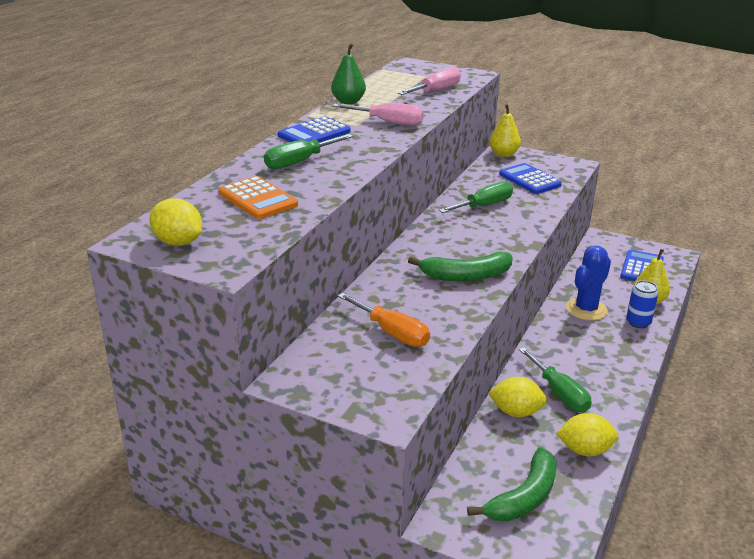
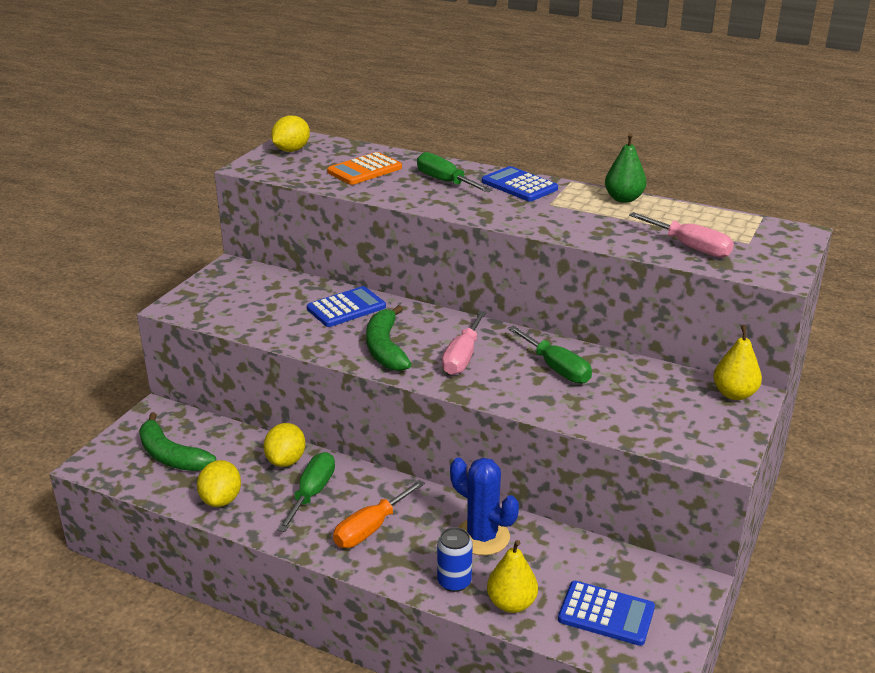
camera: 90 degrees right, 0 degrees up
pink screwdriver [332,103,424,126] -> pink screwdriver moved to [442,311,486,375]
orange screwdriver [337,293,430,347] -> orange screwdriver moved to [333,480,425,548]
blue calculator [499,163,562,194] -> blue calculator moved to [307,286,386,327]
green screwdriver [519,347,591,412] -> green screwdriver turned 135 degrees clockwise [278,452,335,532]

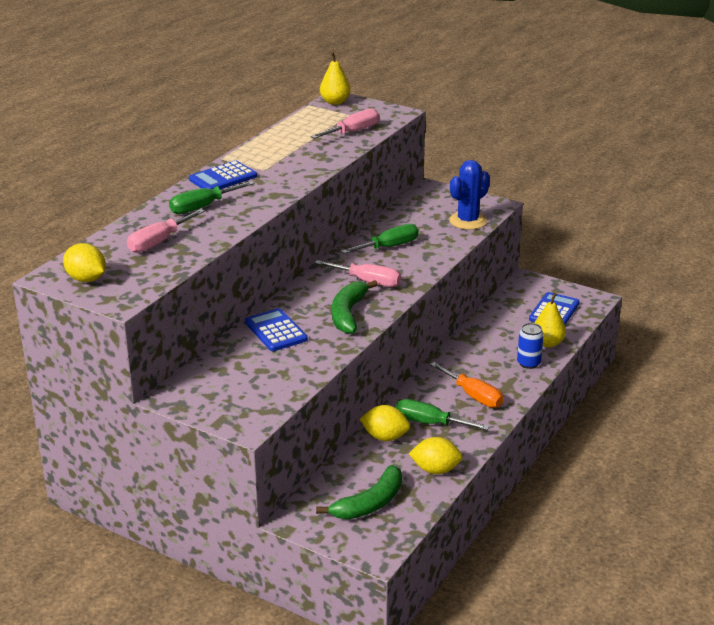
camera: 85 degrees left, 0 degrees up
orange calculator [327,152,402,185] -> pink screwdriver [127,209,205,253]
green banana [366,305,411,371] -> green banana turned 105 degrees clockwise [332,280,378,334]
blue cactus [450,458,519,555] -> blue cactus moved to [449,160,490,230]
green pear [605,133,646,203] -> none
yellow pear [713,325,762,400] -> yellow pear moved to [320,52,351,105]

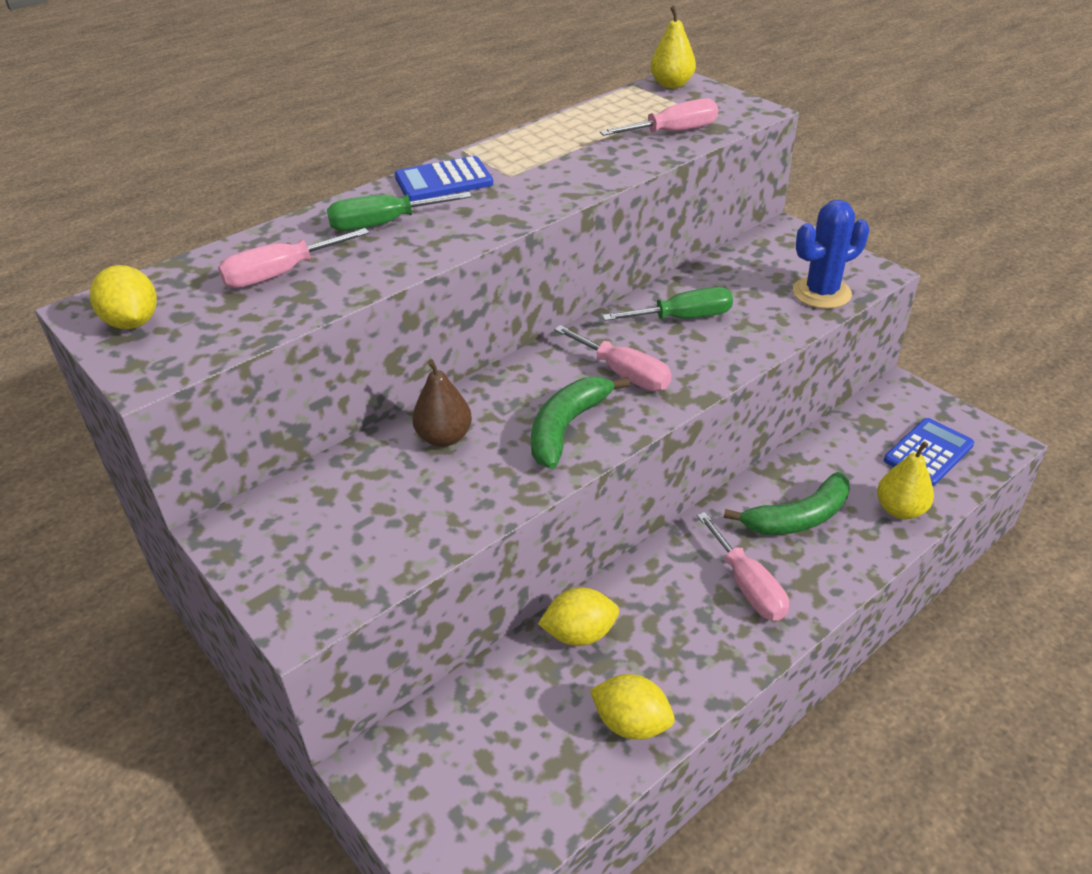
camera: 20 degrees right, 10 degrees up
blue calculator [245,308,308,351] -> brown pear [412,359,472,447]
green banana [316,465,402,519] -> green banana moved to [724,472,850,535]
yellow lemon [360,405,410,441] -> yellow lemon turned 45 degrees counterclockwise [538,587,619,646]
green screwdriver [396,399,490,430] -> none
orange screwdriver [430,362,504,408] -> pink screwdriver [697,512,789,621]
blue can [517,323,544,369] -> none

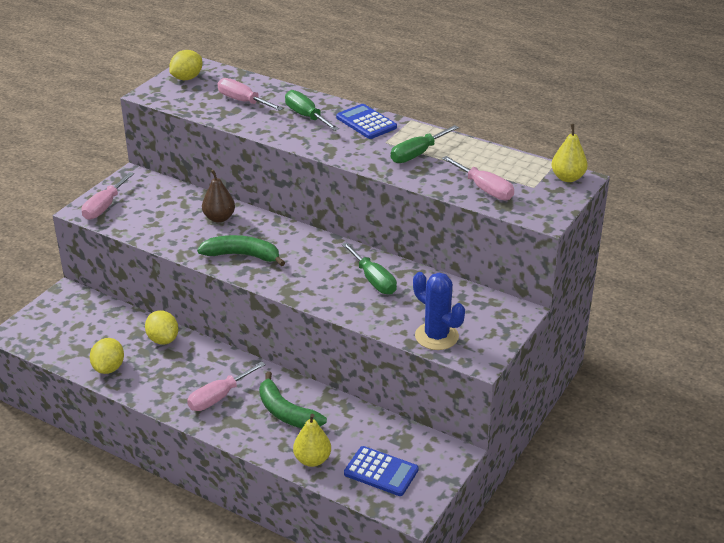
camera: 70 degrees right, 5 degrees down
pink screwdriver [554,325,672,391] -> pink screwdriver moved to [82,172,134,220]
none -> green screwdriver [391,125,459,163]

